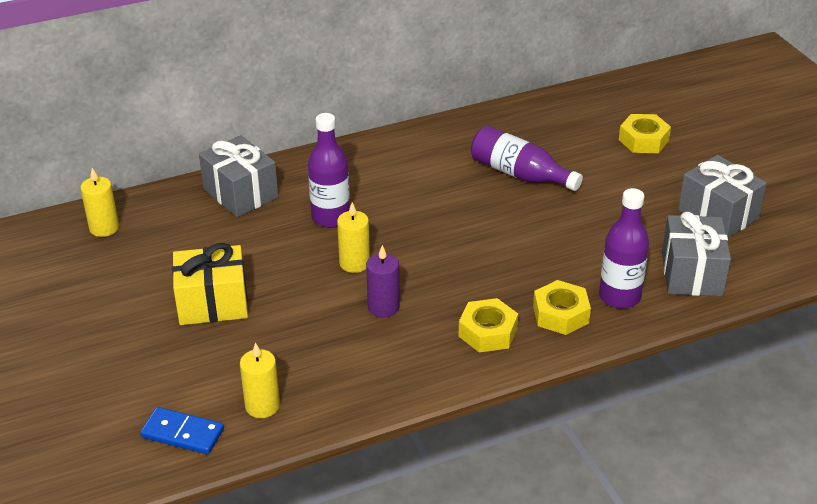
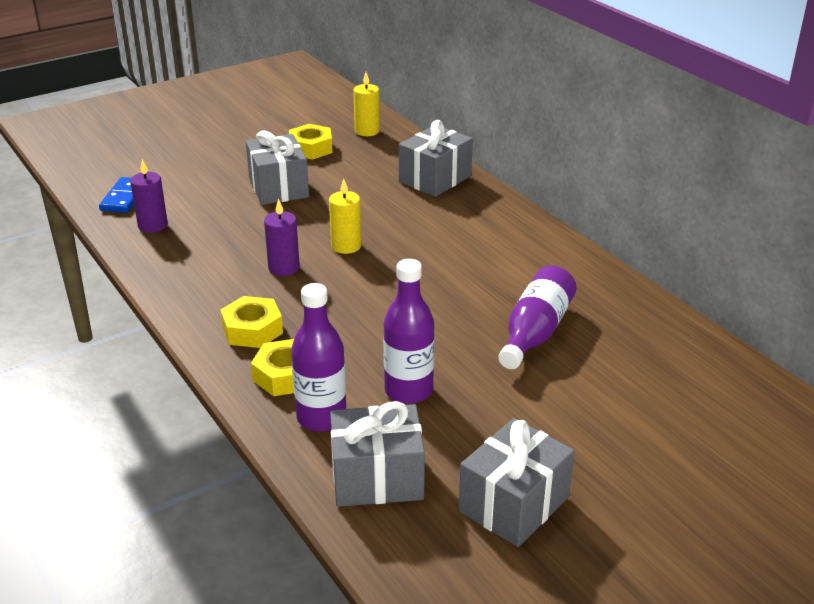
camera: 80 degrees right, 5 degrees down
yellow gift [172,243,248,325] -> grey gift [246,130,309,205]
yellow candle [240,342,280,418] -> purple candle [130,159,168,233]
purple bottle [308,113,350,228] -> purple bottle moved to [383,259,435,404]
yellow nut [619,114,671,153] -> yellow nut moved to [289,124,333,160]

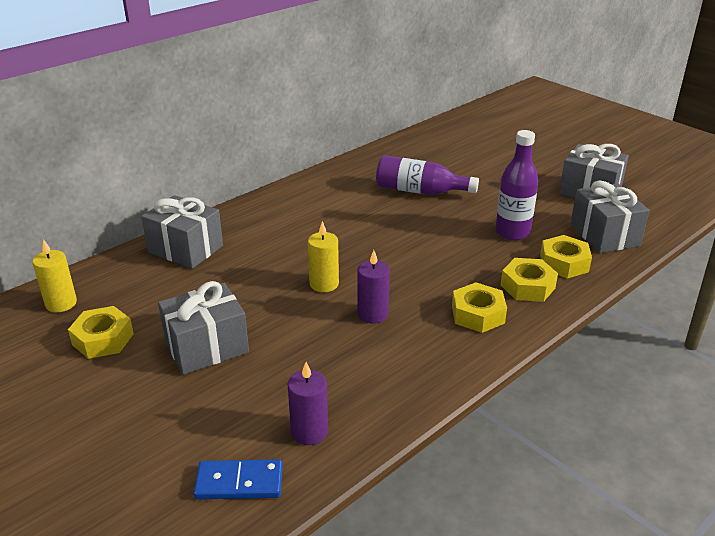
camera: 100 degrees left, 0 degrees up
purple bottle [291,283,346,432] -> yellow nut [540,235,592,279]

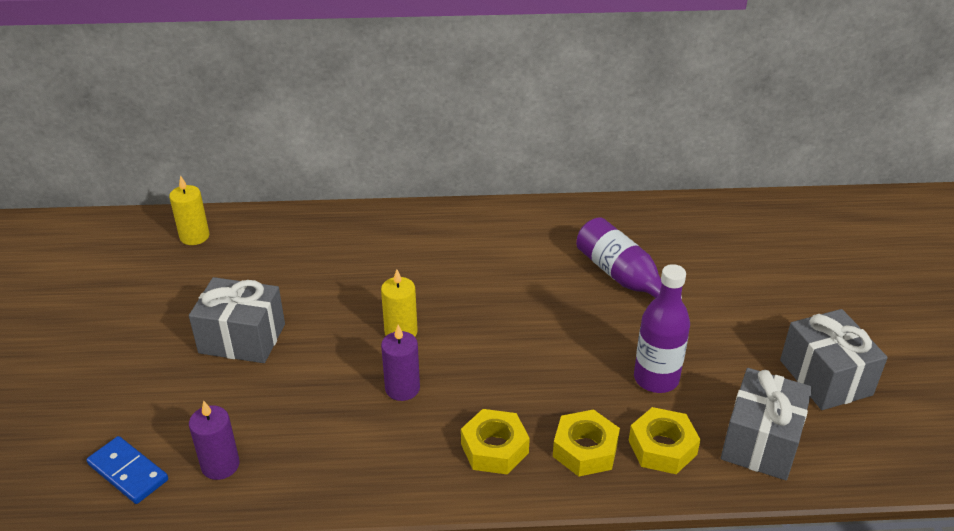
camera: 40 degrees right, 5 degrees up
yellow nut [68,306,134,359] -> none
grey gift [141,195,223,269] -> none

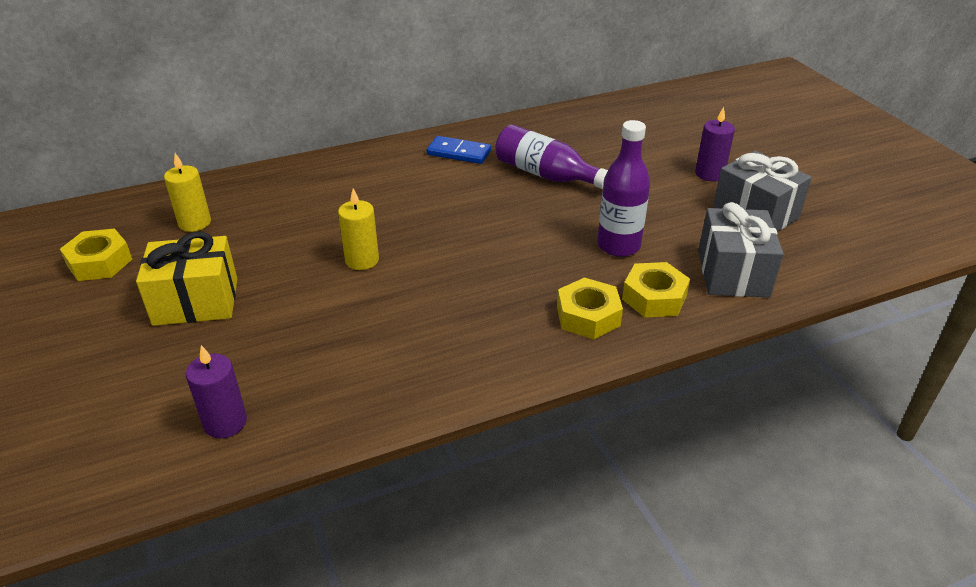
camera: 20 degrees left, 0 degrees up
blue domino [87,436,168,504] -> blue domino moved to [427,136,491,164]
yellow candle [169,175,209,245] -> yellow candle moved to [164,153,211,232]
grey gift [189,277,285,363] -> yellow gift [136,232,237,326]
purple candle [381,325,420,401] -> purple candle moved to [695,107,735,181]
yellow nut [461,409,530,475] -> yellow nut moved to [60,228,132,281]

